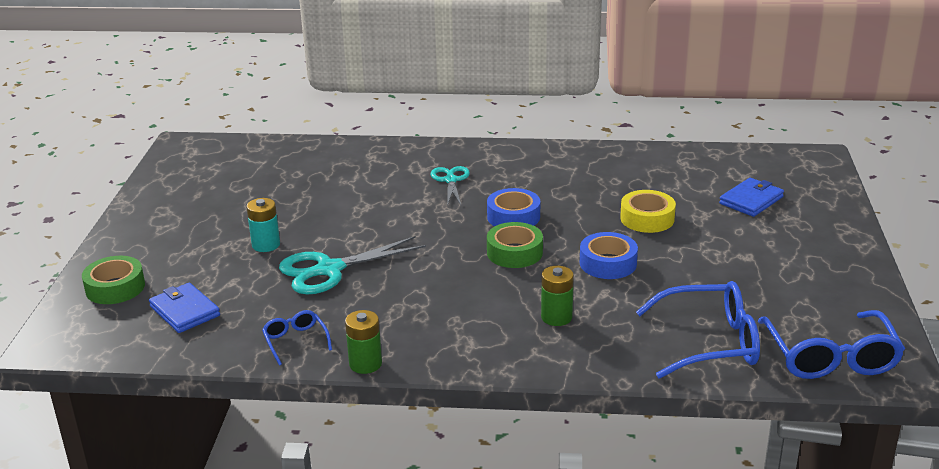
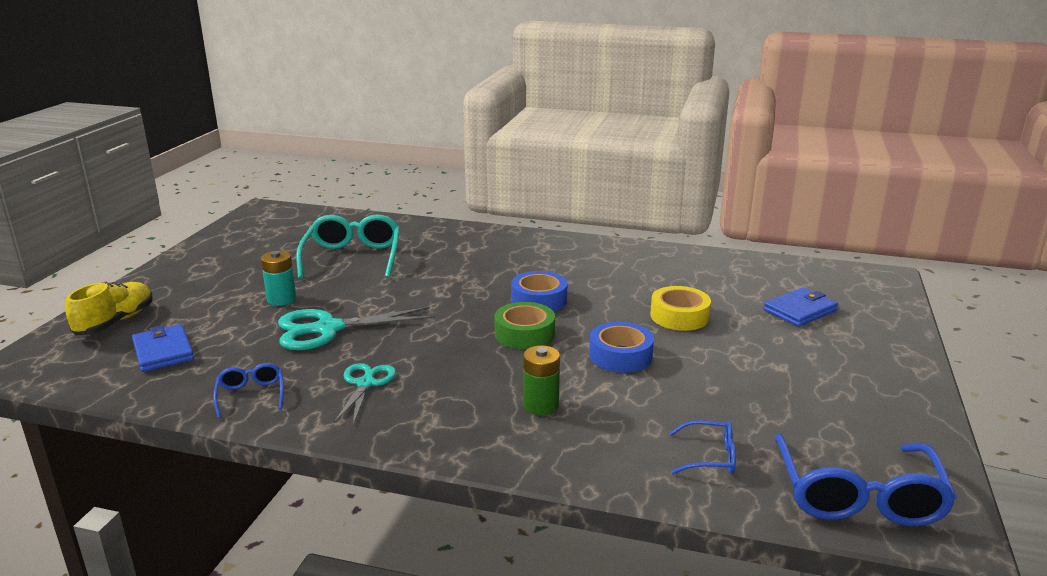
camera: 10 degrees right, 5 degrees down
green tape [82,256,145,304] -> yellow shoe [65,282,152,335]
green battery [345,310,382,374] -> none
turquoise scissors [431,166,470,206] -> turquoise scissors moved to [334,363,396,425]
blue glasses [636,281,760,379] -> blue glasses [669,420,736,474], size x0.51
none -> turquoise glasses [296,214,400,279]

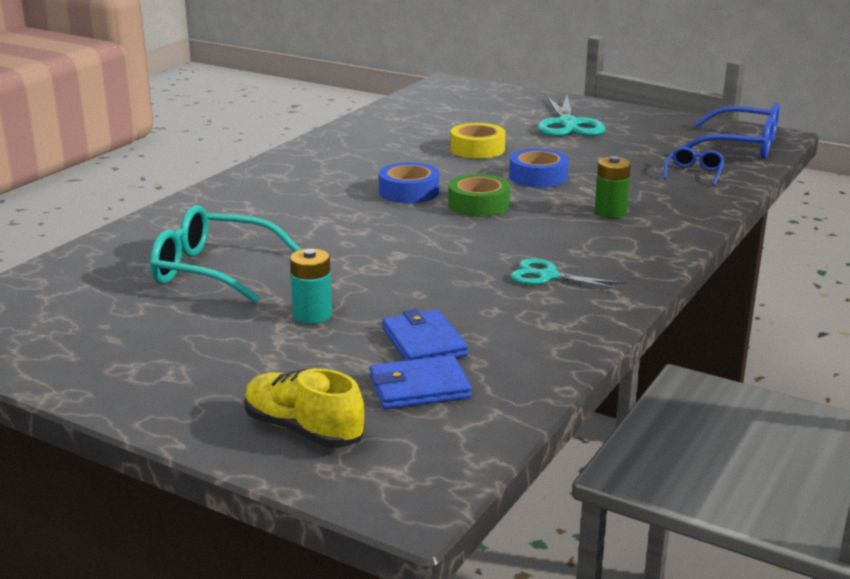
camera: 75 degrees left, 0 degrees up
blue glasses [213,363,284,418] -> none
turquoise scissors [278,307,435,350] -> turquoise scissors moved to [537,95,605,136]
blue wallet [763,287,838,327] -> blue wallet moved to [382,309,468,361]

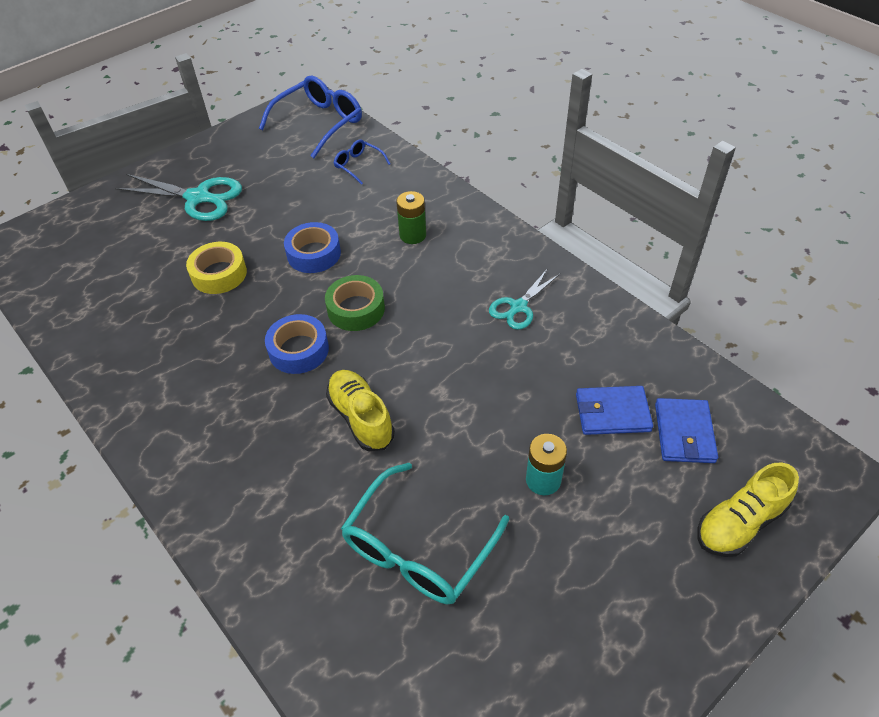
camera: 70 degrees left, 25 degrees up
none -> yellow shoe [326,370,395,451]

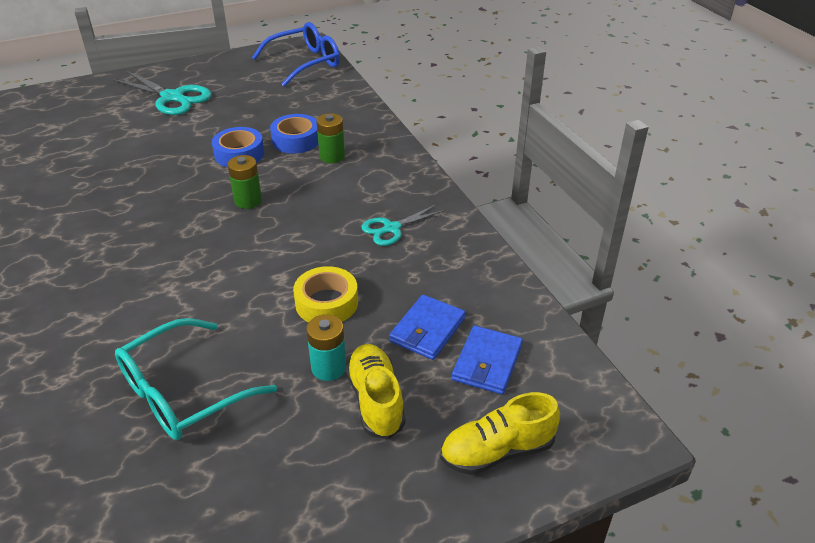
camera: 15 degrees right, 10 degrees down
yellow tape [186,242,247,294] -> yellow tape moved to [293,266,358,322]
blue tape [265,314,329,374] -> blue tape moved to [270,114,318,154]
green tape [325,275,385,331] -> green battery [228,155,262,209]
yellow shoe [326,370,395,451] -> yellow shoe moved to [346,344,405,439]
blue glasses [334,139,391,185] -> none
blue wallet [576,386,653,435] -> blue wallet turned 75 degrees counterclockwise [389,295,466,360]

